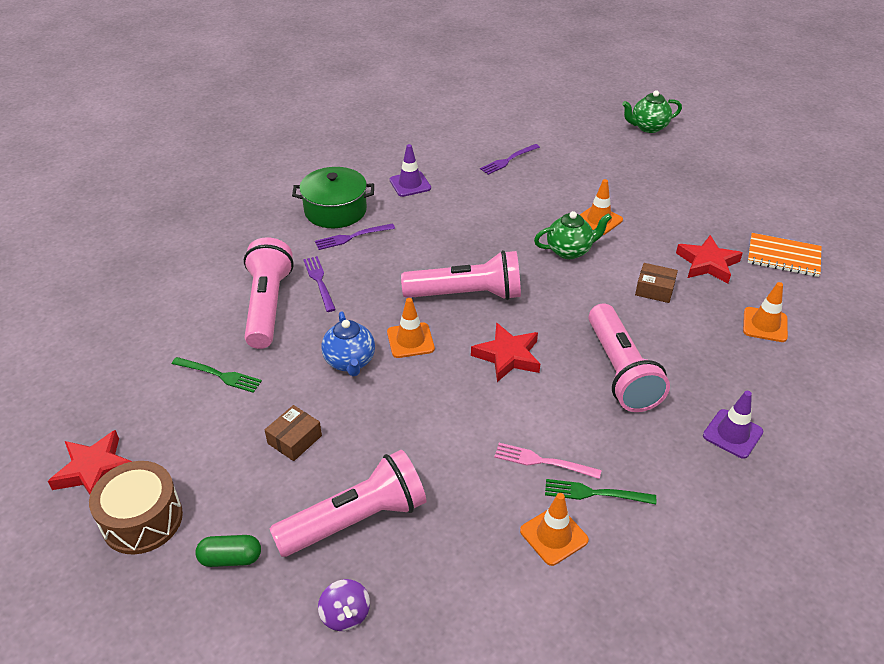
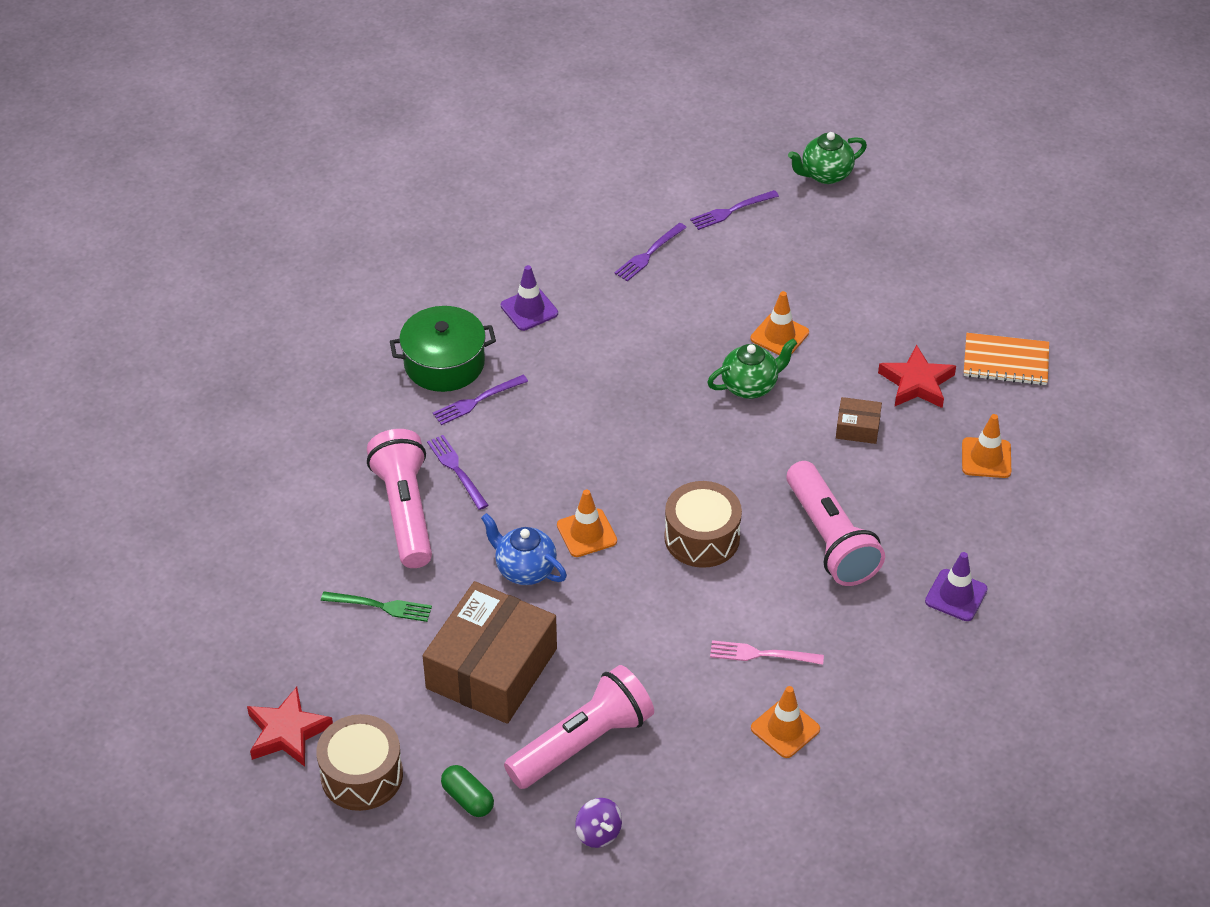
camera: 10 degrees left, 5 degrees up
green capsule [195,535,261,567] -> green capsule turned 60 degrees clockwise [441,765,494,817]
brown box [265,405,322,461] -> brown box [423,581,557,724], size x2.33
blue teapot [321,311,375,376] -> blue teapot turned 150 degrees clockwise [481,513,567,585]
pink flashlight [401,250,521,300] -> none
red star [471,323,540,382] -> brown drum [664,481,742,568]
green fork [545,479,656,504] -> none
none -> purple fork [690,190,779,230]

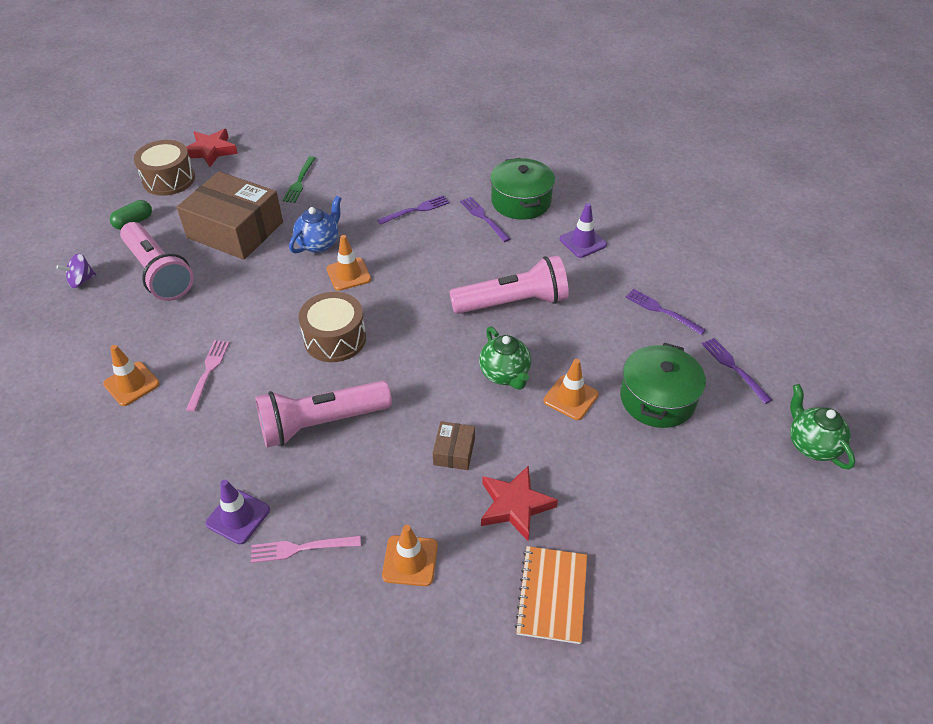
camera: 90 degrees right, 0 degrees up
pink flashlight [367,429,432,568] -> pink flashlight moved to [449,256,569,314]
none -> pink fork [251,536,361,563]
none -> green pot [620,343,706,428]

